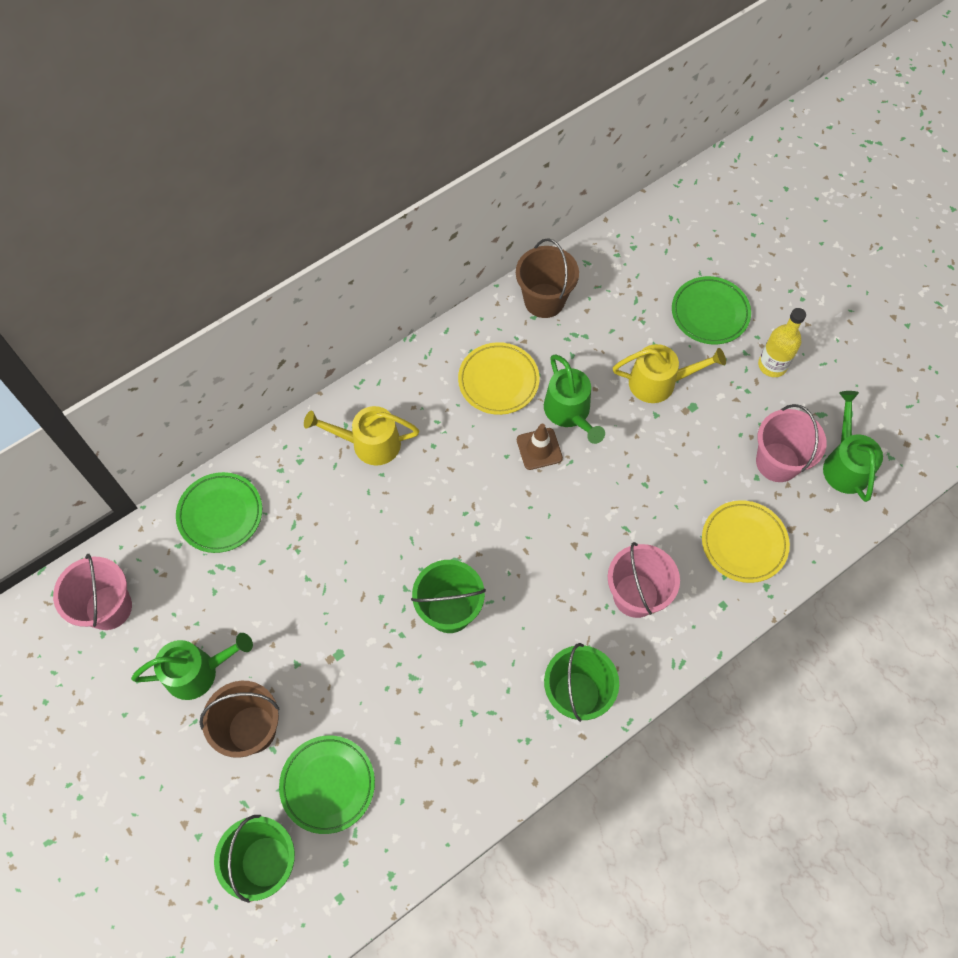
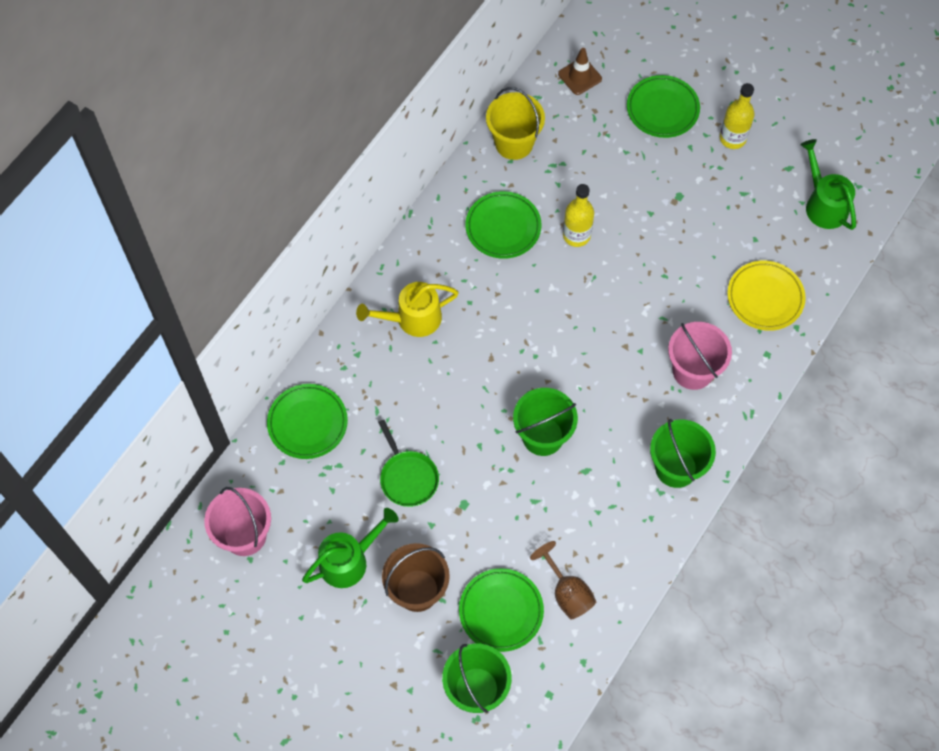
camera: 20 degrees left, 0 degrees up
yellow plate [458,342,540,415] -> green plate [466,191,541,259]
brown bucket [516,238,579,318] -> yellow bucket [486,87,545,160]
brown traffic cone [517,424,563,470] -> brown traffic cone moved to [558,48,602,95]
green watering can [544,354,605,444] -> yellow bottle [563,184,594,247]
yellow watering can [613,344,726,403] -> none
pink bucket [756,404,827,482] -> none
none -> green pan [378,420,439,507]
none -> brown goblet [530,541,597,620]

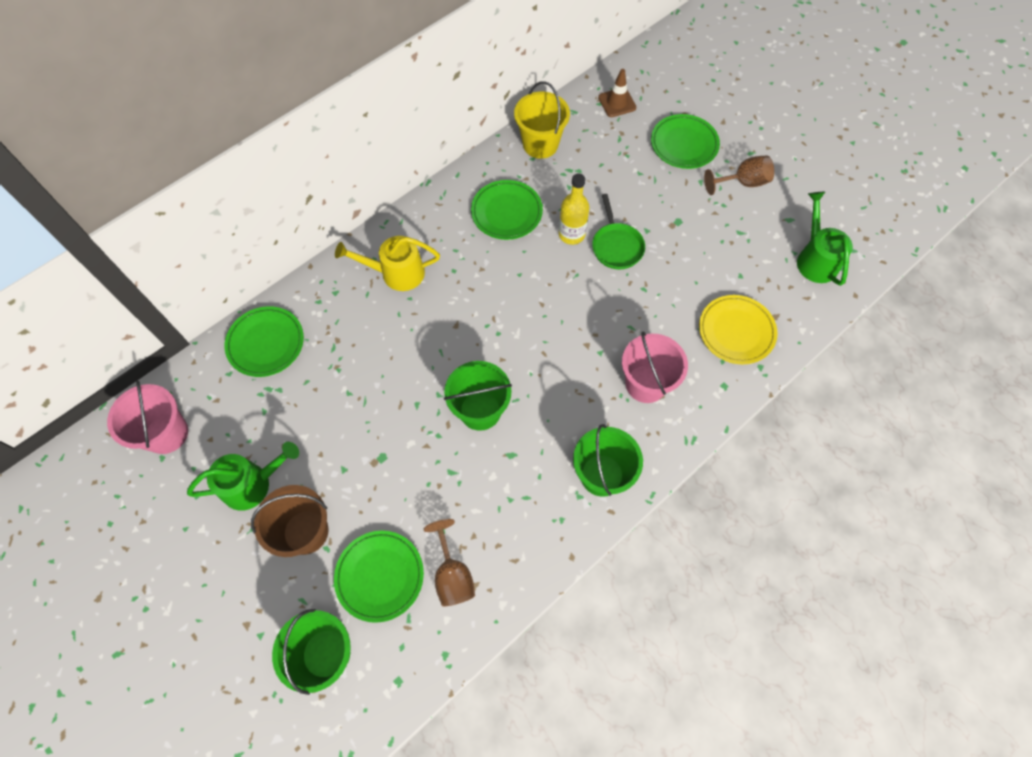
camera: 15 degrees right, 0 degrees up
green pan [378,420,439,507] -> green pan moved to [592,194,645,269]
yellow bottle [720,83,754,149] -> brown goblet [704,155,774,195]

